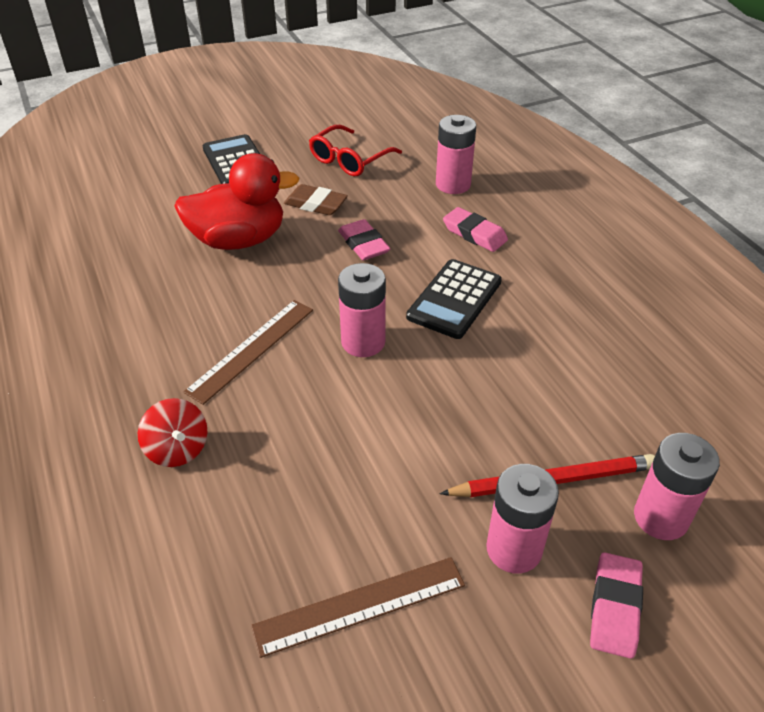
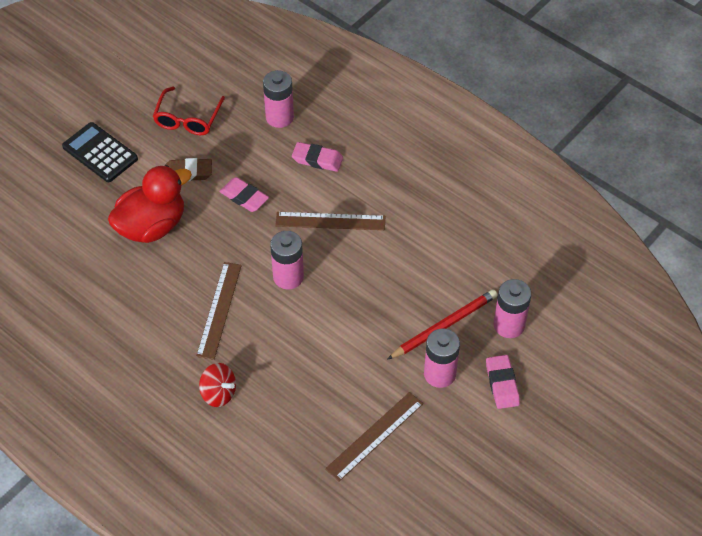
camera: 25 degrees left, 10 degrees up
black calculator [406,259,502,339] -> brown ruler [275,212,385,230]

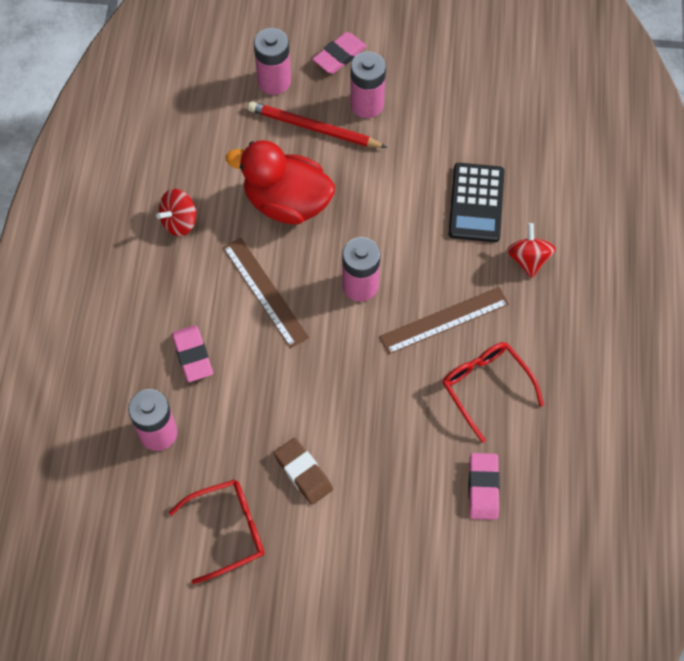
camera: 125 degrees left, 10 degrees up
black calculator [62,122,138,182] -> black calculator moved to [448,163,505,242]
red duck [108,165,192,243] -> red duck moved to [226,140,335,224]
pink eraser [219,177,269,212] -> pink eraser moved to [468,453,500,520]
brown ruler [325,392,423,481] -> none
none -> red spinning top [156,189,197,237]
none -> red glasses [442,342,544,443]

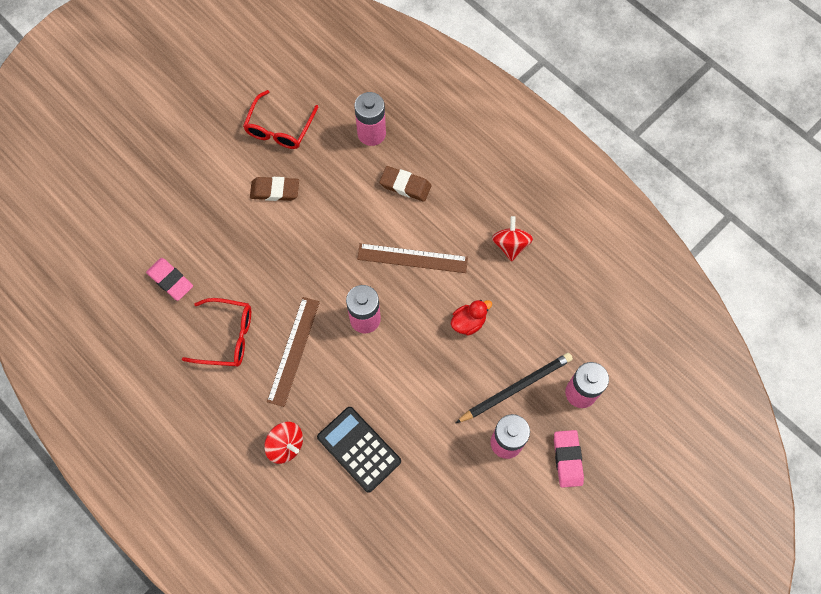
camera: 130 degrees right, 5 degrees up
pink eraser [172,325,213,382] -> brown eraser [379,166,431,202]
red duck [226,140,335,224] -> red duck [451,300,492,336], size x0.48
red pencil [248,101,387,148] -> black pencil [456,353,573,423]

